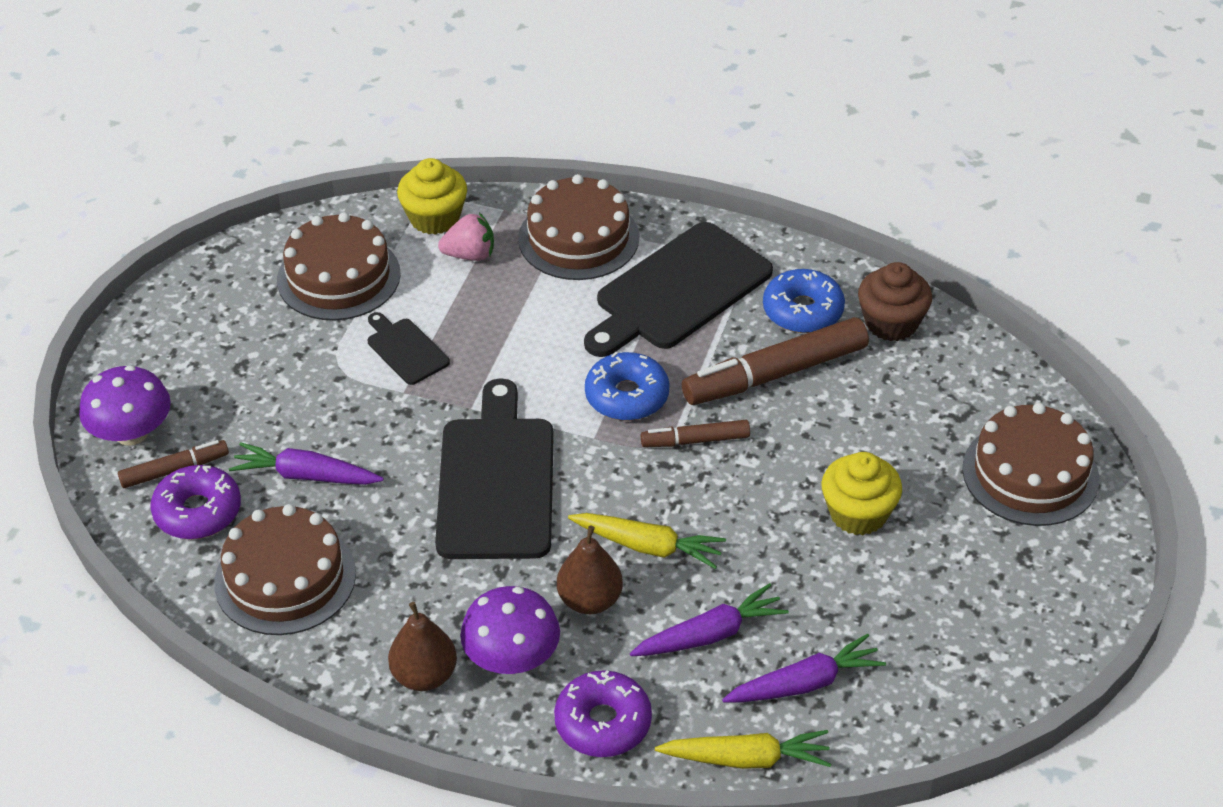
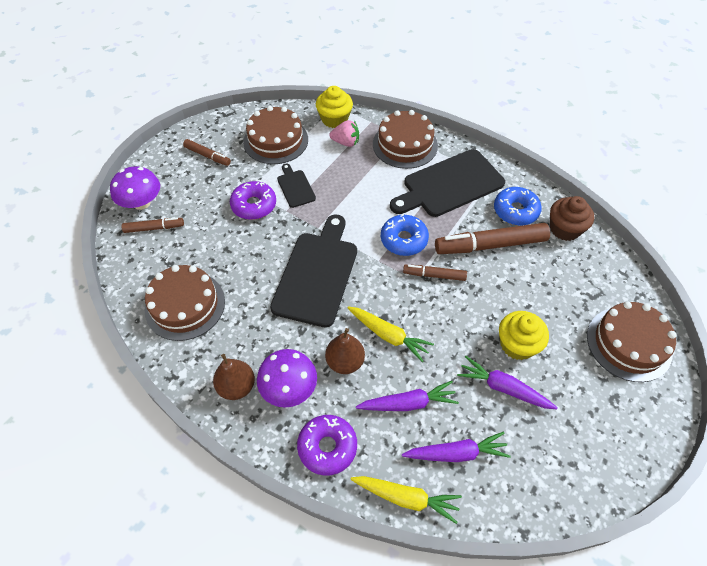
camera: 15 degrees right, 10 degrees up
purple donut [150,465,241,539] -> purple donut moved to [230,181,276,220]
purple carrot [229,442,384,485] -> purple carrot moved to [457,356,558,409]
none -> brown marker [183,139,231,166]

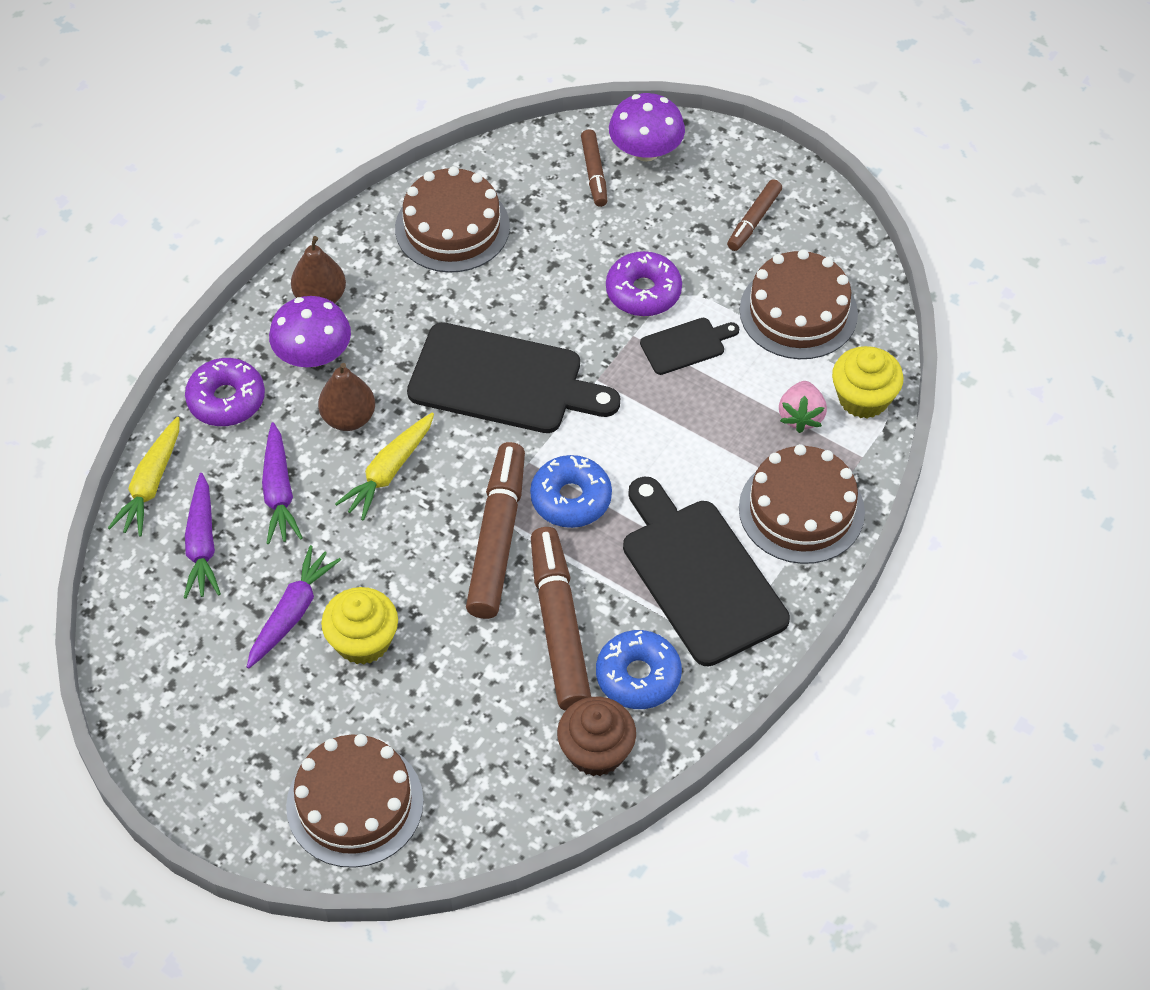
camera: 90 degrees right, 0 degrees up
brown marker [403,265,467,281] -> brown marker [466,442,525,619], size x1.87

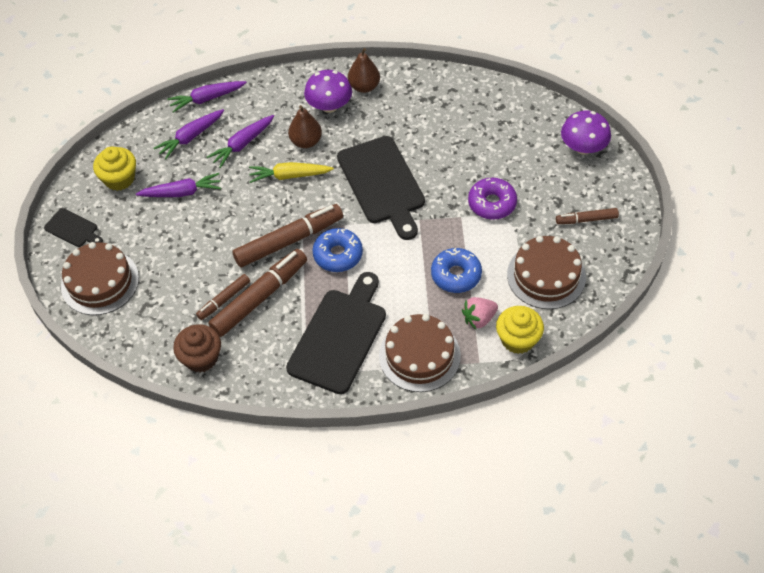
camera: 55 degrees right, 0 degrees up
yellow carrot [108,417,179,537] -> purple carrot [167,81,247,113]
purple donut [185,358,265,426] -> none
yellow cupcake [321,587,398,665] -> yellow cupcake moved to [93,146,136,191]
brown cake [395,166,510,273] -> none
brown marker [581,129,607,207] -> brown marker moved to [196,274,250,320]
blue donut [596,630,682,709] -> blue donut moved to [431,248,482,293]
black cutting board [640,318,739,375] -> black cutting board moved to [44,208,103,247]

